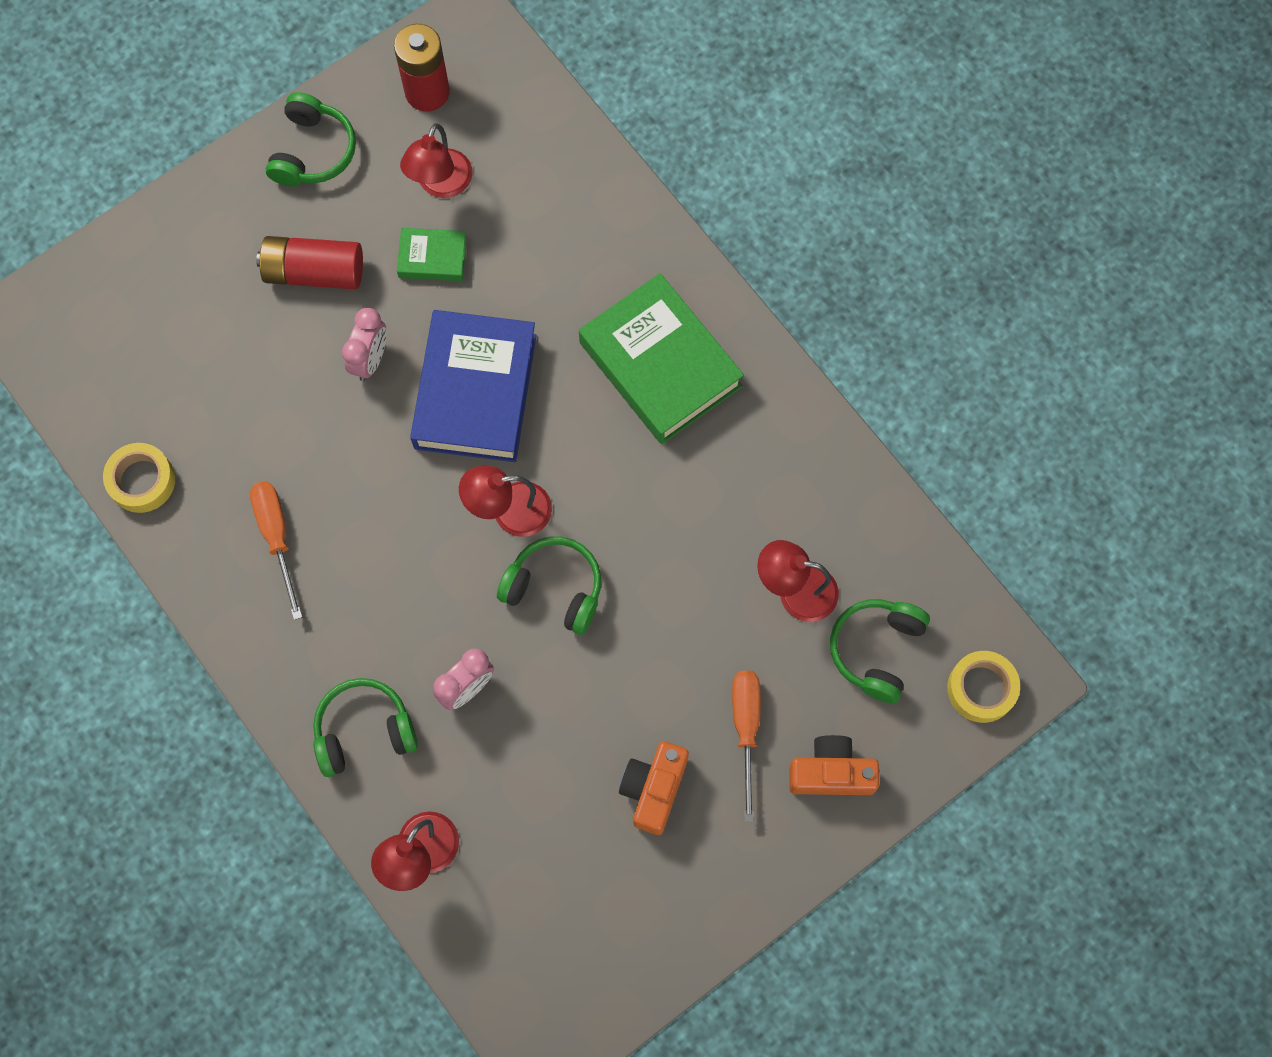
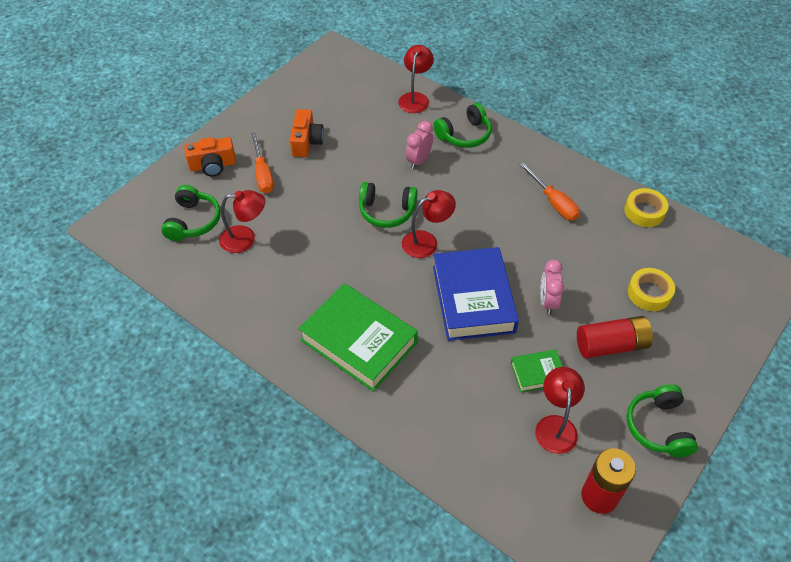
camera: 165 degrees right, 20 degrees down
yellow tape [947,651,1020,723] -> yellow tape moved to [628,268,675,311]

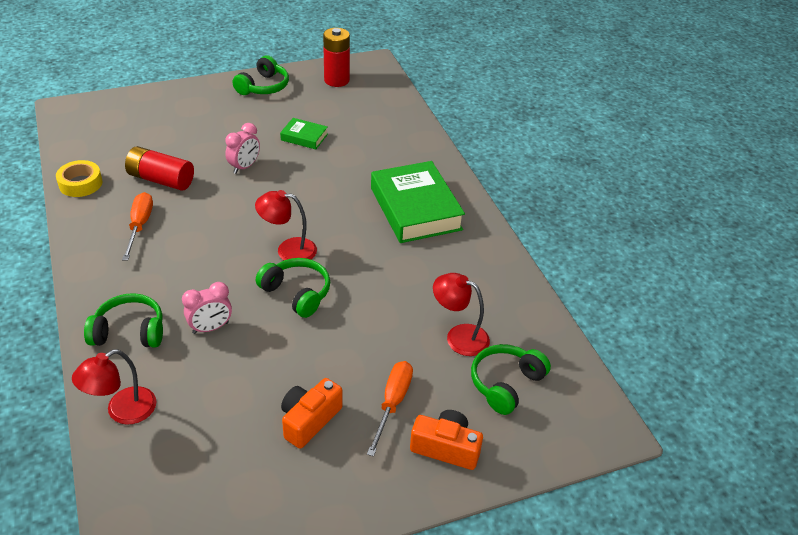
camera: 150 degrees left, 10 degrees down
blue book [433,247,519,341] -> none
red lamp [535,367,585,454] -> none
red battery [577,316,653,358] -> red battery moved to [125,146,194,191]
yellow tape [628,268,675,311] -> none

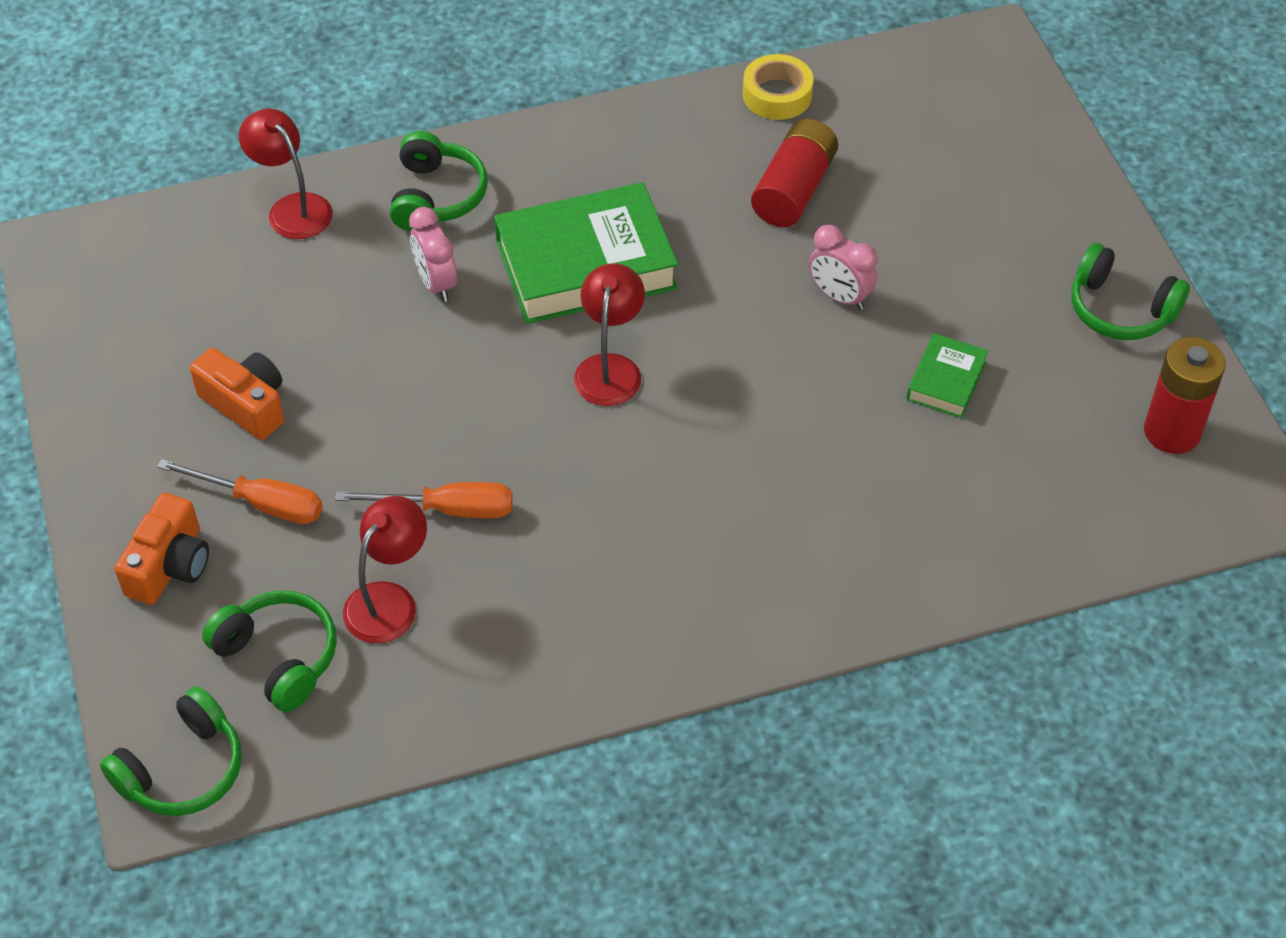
camera: 95 degrees right, 10 degrees up
orange screwdriver [122,192,153,260] -> orange screwdriver moved to [335,482,513,519]
green headphones [256,258,330,318] -> green headphones moved to [100,686,242,816]
green book [371,161,465,243] -> green book moved to [494,182,678,324]

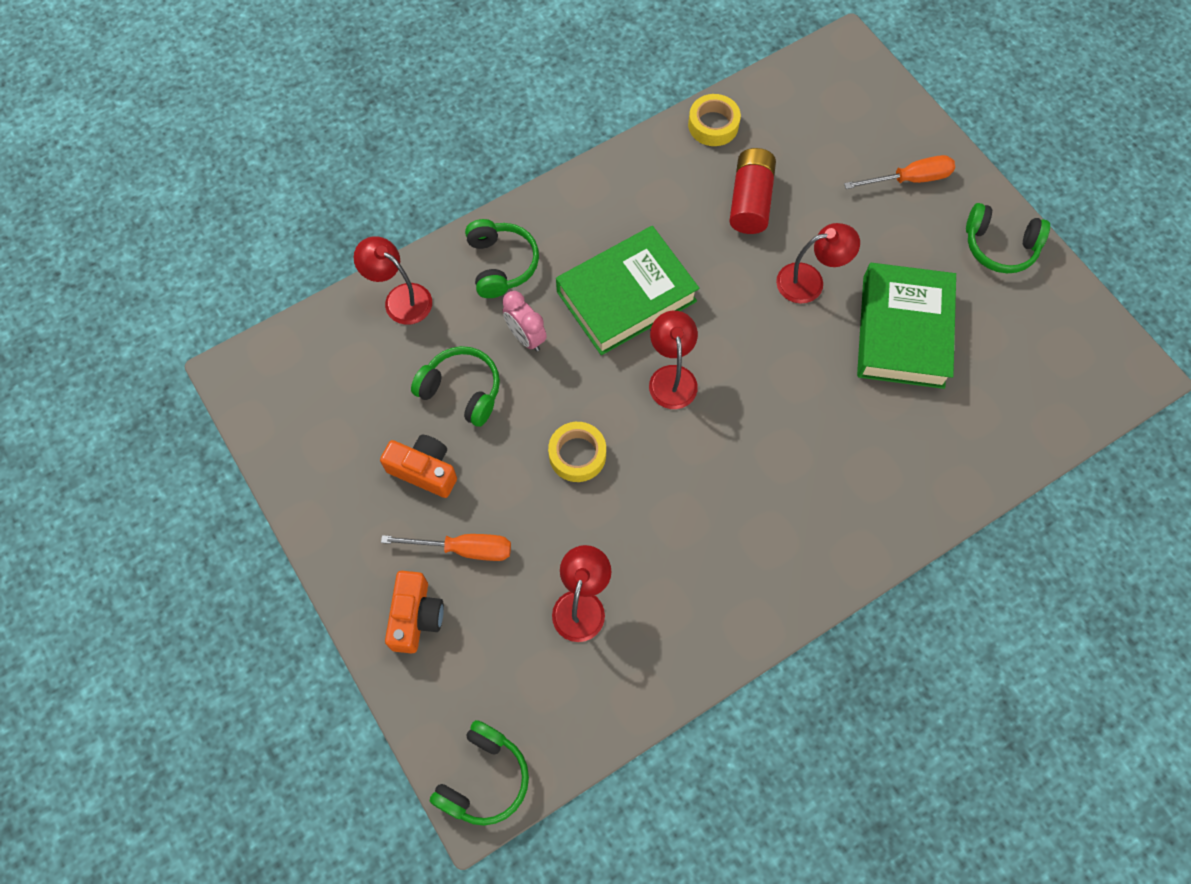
camera: 15 degrees left, 15 degrees up
green headphones [202,590,337,712] -> green headphones moved to [411,346,500,427]
orange screwdriver [335,482,513,519] -> orange screwdriver moved to [844,155,955,189]
pink clock [809,225,878,310] -> red lamp [776,223,860,304]
green book [907,333,988,418] -> green book [857,263,956,389], size x2.09
red battery [1144,337,1226,454] -> none
none -> yellow tape [548,422,606,482]

